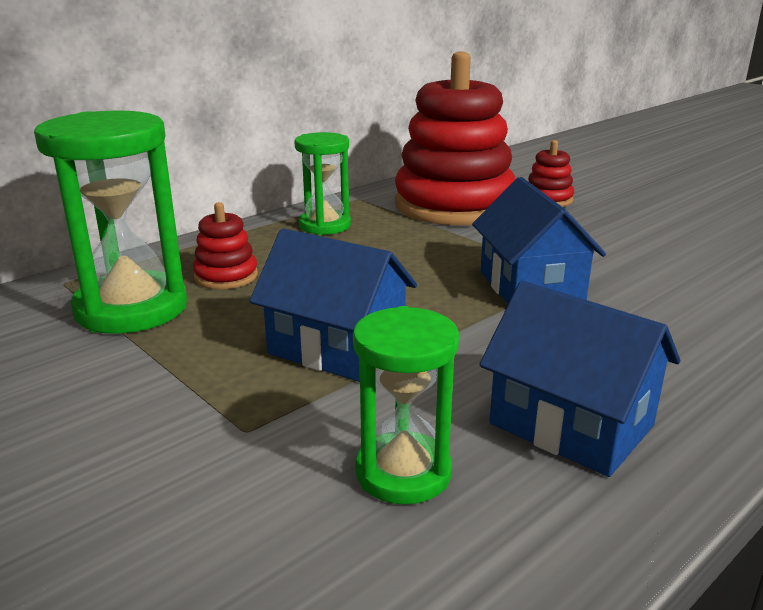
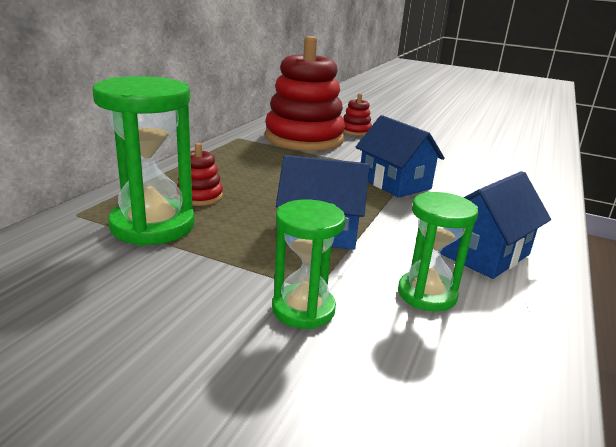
camera: 25 degrees left, 0 degrees up
green hourglass [294,132,351,235] -> green hourglass moved to [272,200,346,329]
blue house [479,281,680,477] -> blue house turned 60 degrees counterclockwise [440,171,551,279]

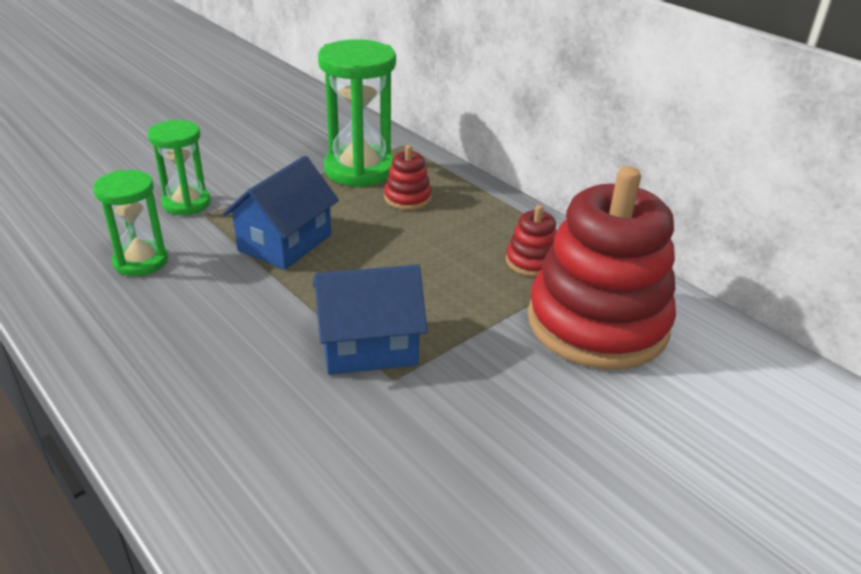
camera: 115 degrees right, 10 degrees up
red stacking toy [343,93,372,136] -> red stacking toy moved to [506,205,557,277]
blue house [440,171,551,279] -> none

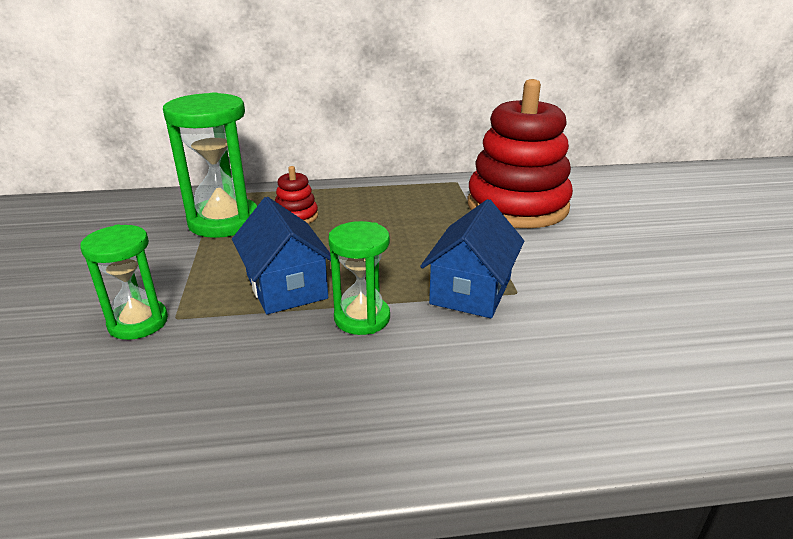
camera: 55 degrees left, 5 degrees down
green hourglass [93,170,168,276] -> green hourglass moved to [328,221,390,335]
red stacking toy [506,205,557,277] -> none

